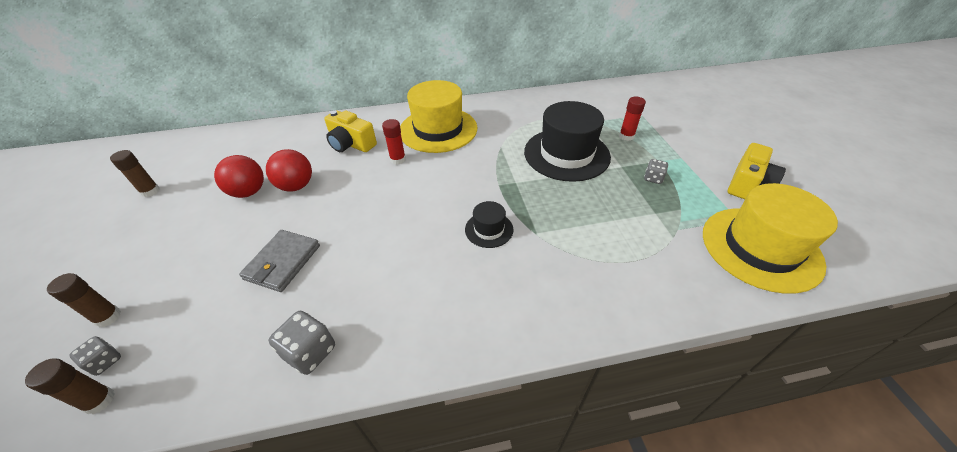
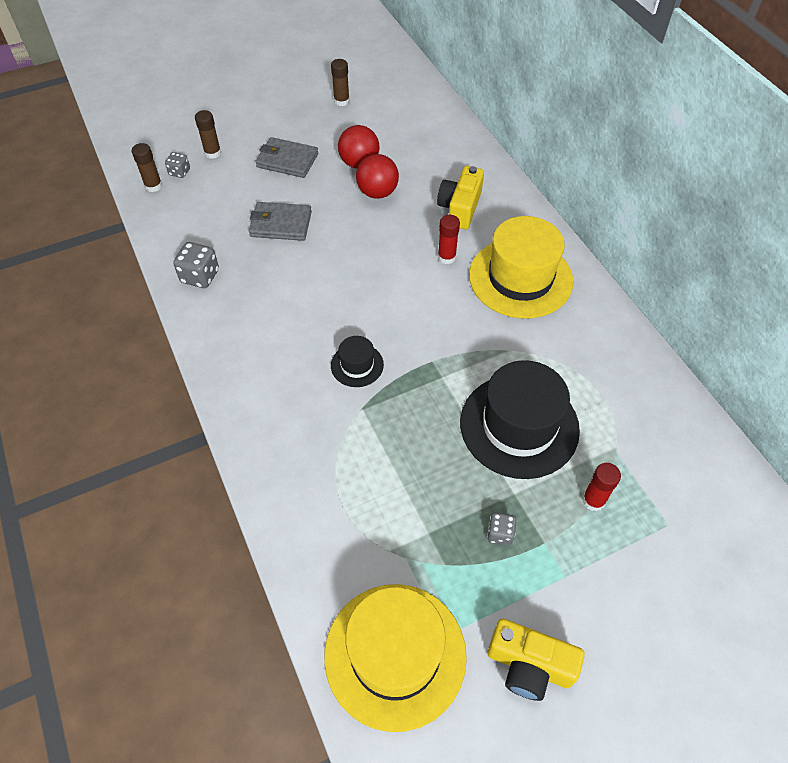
camera: 75 degrees right, 10 degrees up
none -> grey wallet [255,137,318,178]

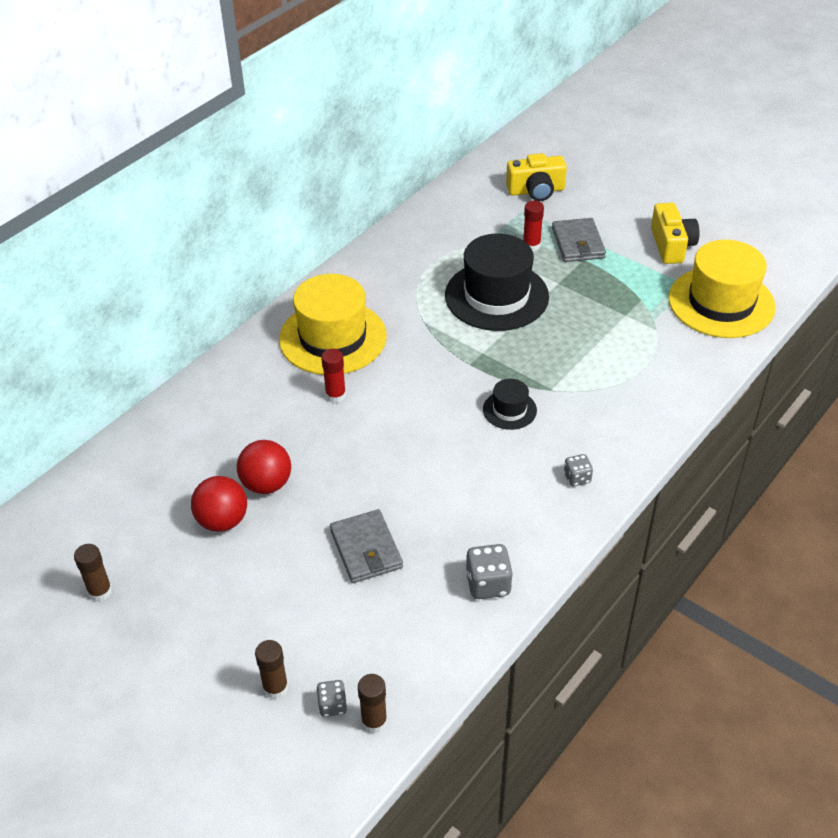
camera: 115 degrees left, 10 degrees down
grey wallet [255,137,318,178] -> grey wallet moved to [552,218,606,262]
yellow camera [437,166,484,230] -> yellow camera moved to [506,153,567,201]
grey dice [487,512,516,545] -> grey dice moved to [564,454,593,486]

